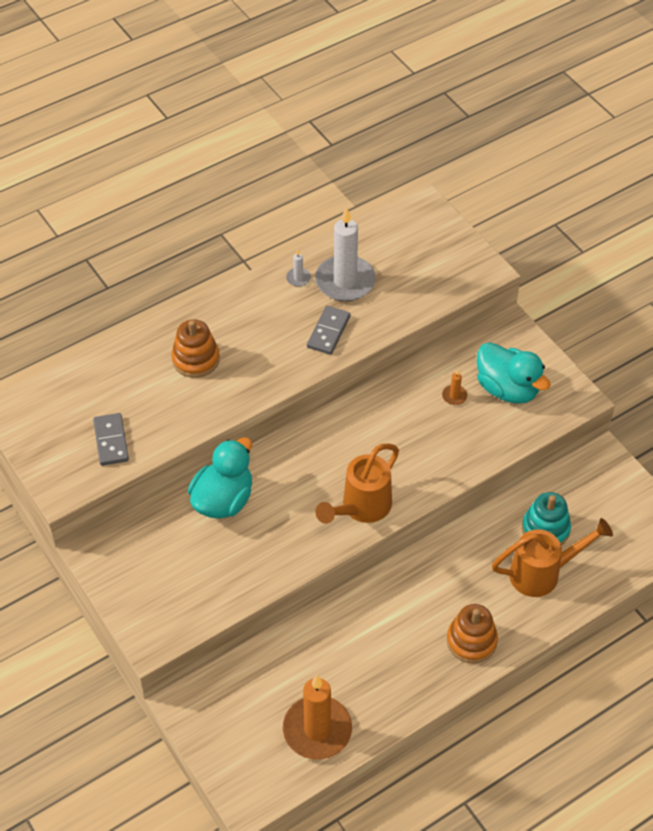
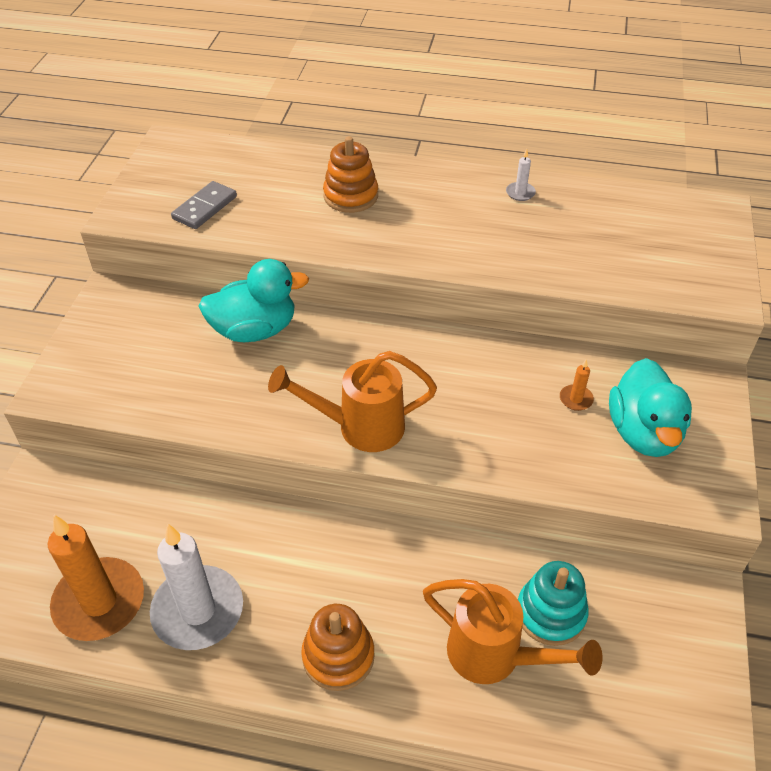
camera: 45 degrees right, 5 degrees down
grey domino [307,306,350,355] -> none
white candle [315,207,376,301] -> white candle moved to [150,524,243,650]

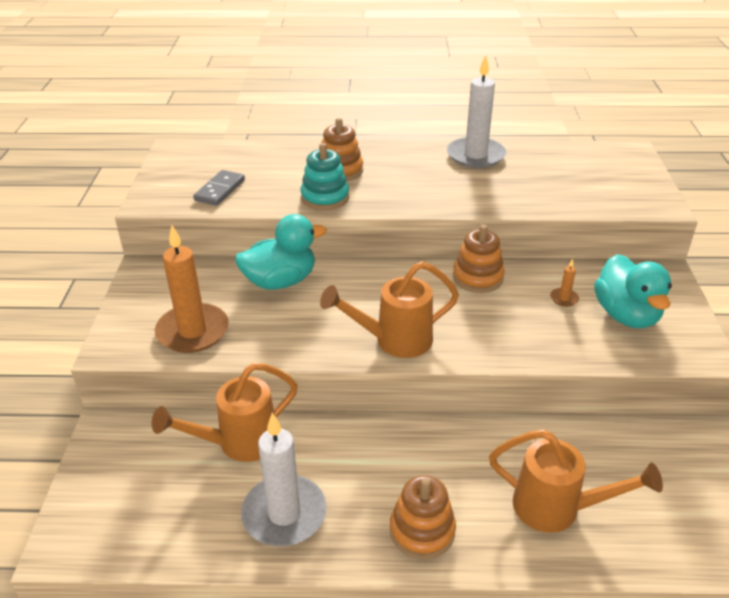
camera: 10 degrees left, 10 degrees down
orange candle [48,515,144,641] -> orange candle moved to [155,225,229,353]
white candle [506,149,536,201] -> white candle [447,55,506,168], size x2.44
turquoise stacking toy [518,561,589,646] -> turquoise stacking toy moved to [301,143,349,210]
none -> orange watering can [152,363,298,462]
none -> orange stacking toy [453,225,505,293]

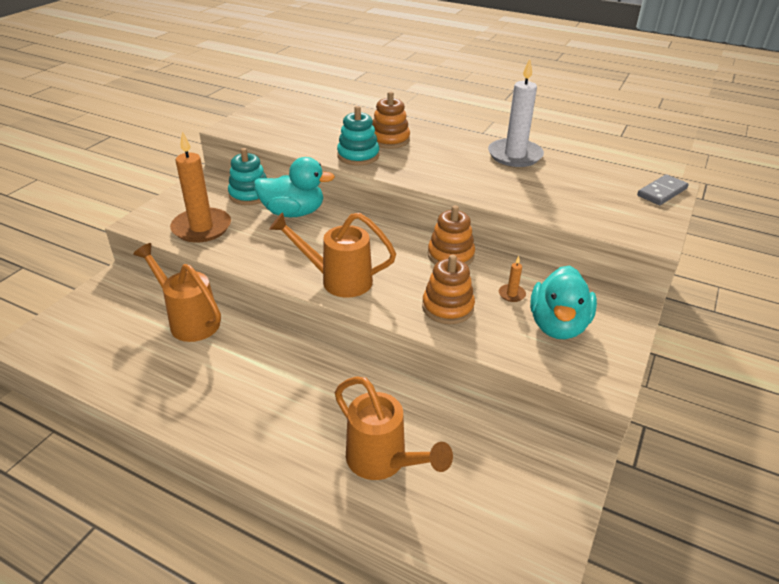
camera: 25 degrees right, 0 degrees up
orange watering can [152,363,298,462] -> orange watering can turned 45 degrees clockwise [133,243,221,342]
grey domino [193,170,245,206] -> grey domino moved to [637,174,688,205]
white candle [241,413,327,546] -> none
orange stacking toy [390,475,456,559] -> orange stacking toy moved to [422,255,475,324]
none -> turquoise stacking toy [228,148,267,205]

